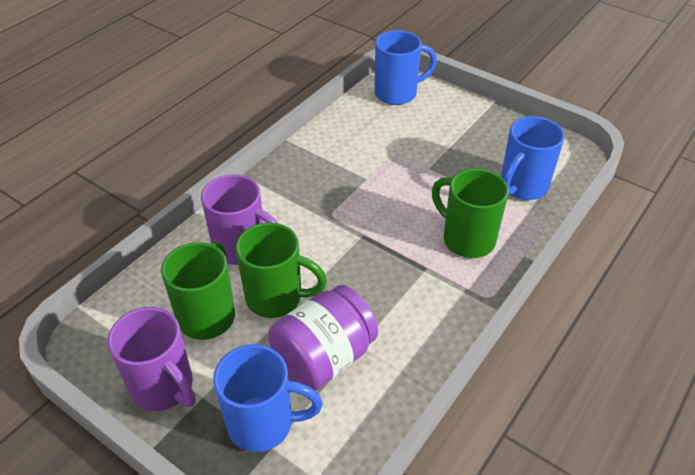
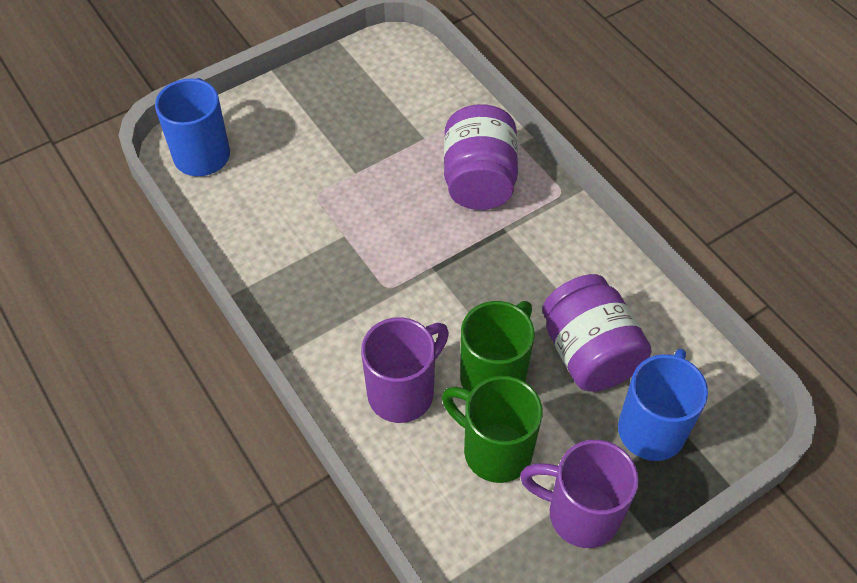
camera: 70 degrees left, 10 degrees up
purple mug [108,307,196,411] -> purple mug turned 135 degrees counterclockwise [520,440,639,548]
green mug [432,168,509,258] -> purple jar [444,104,518,210]
blue mug [501,116,565,200] -> none

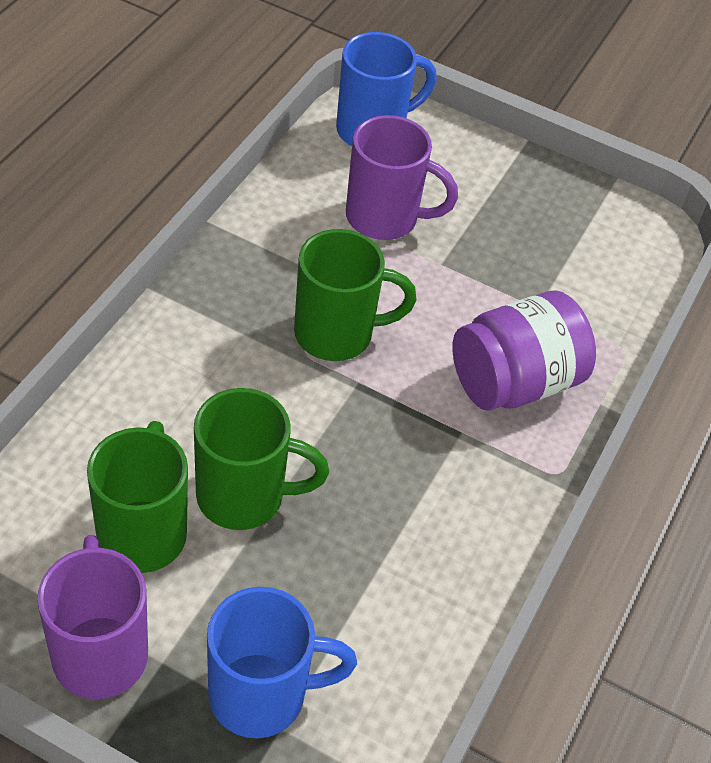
camera: 55 degrees right, 5 degrees down
purple mug [361,317,449,423] -> purple mug moved to [346,115,458,240]
purple jar [542,274,651,392] -> none
none -> green mug [294,229,417,361]

